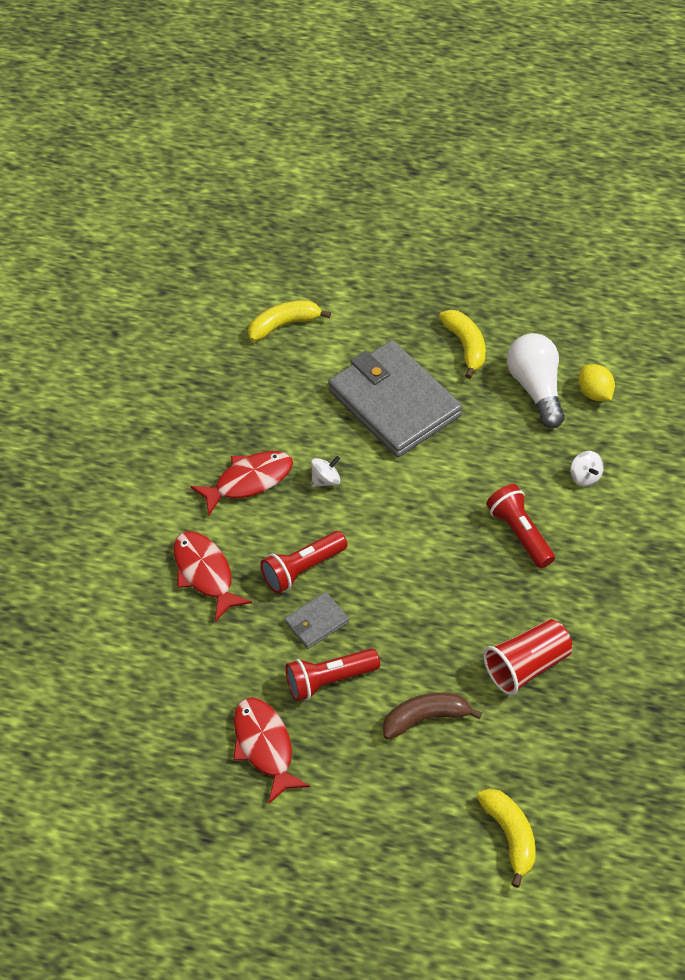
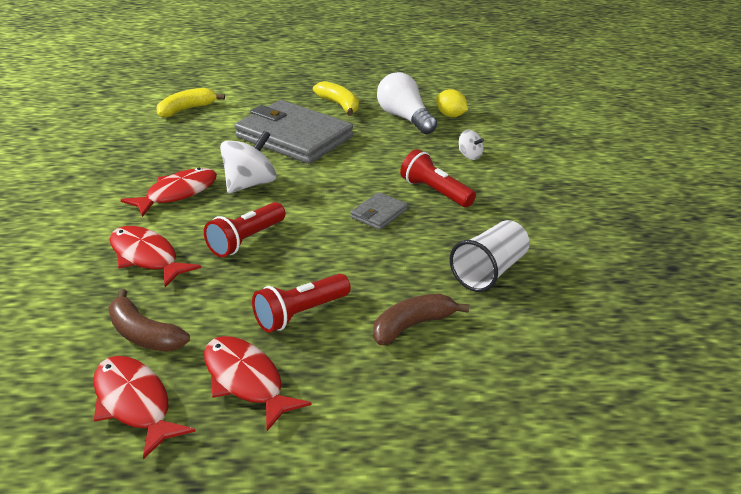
camera: 20 degrees left, 20 degrees down
grey wallet [284,592,349,649] -> grey wallet moved to [350,192,407,230]
white spinning top [311,456,340,487] -> white spinning top [220,130,276,193], size x1.89
yellow banana [477,789,536,888] -> none
red cup [483,619,572,696] -> white cup [450,220,529,292]
none -> red fish [93,356,196,459]
none -> brown banana [108,289,190,352]

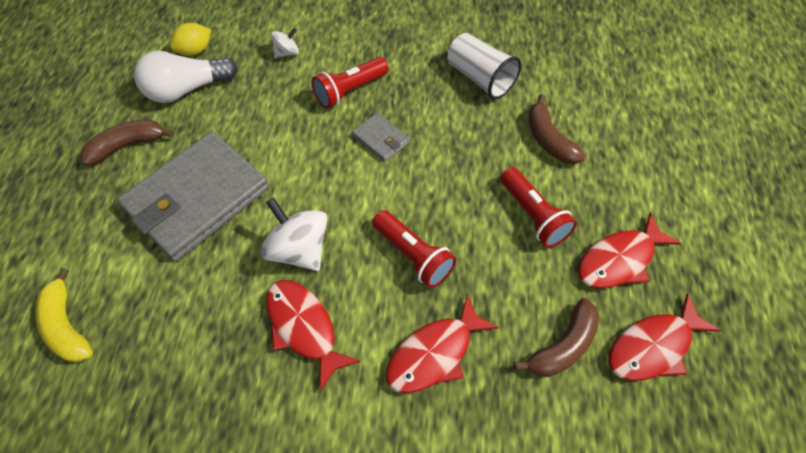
camera: 80 degrees left, 25 degrees up
yellow banana [313,81,359,116] -> brown banana [80,119,174,166]

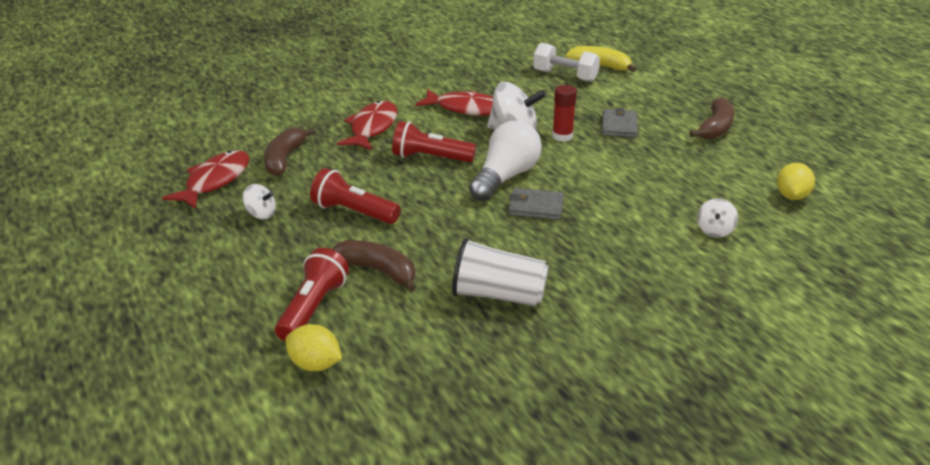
camera: 145 degrees right, 25 degrees down
grey wallet [117,132,269,262] -> grey wallet [602,108,638,137], size x0.43
white light bulb [134,51,238,103] -> white light bulb moved to [469,121,542,201]
red flashlight [312,57,389,109] -> red flashlight moved to [275,248,349,341]
red fish [578,212,681,288] -> white spinning top [243,184,276,219]
none -> yellow lemon [285,324,342,371]
none -> white dumbbell [533,43,600,82]
none -> red glue stick [552,85,577,142]

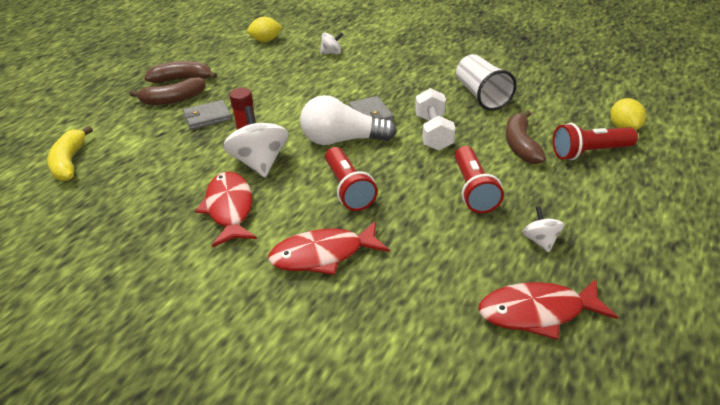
camera: 120 degrees left, 5 degrees up
brown banana [264,127,316,176] -> brown banana moved to [129,77,205,105]
white dumbbell [533,43,600,82] -> white dumbbell moved to [415,88,455,151]

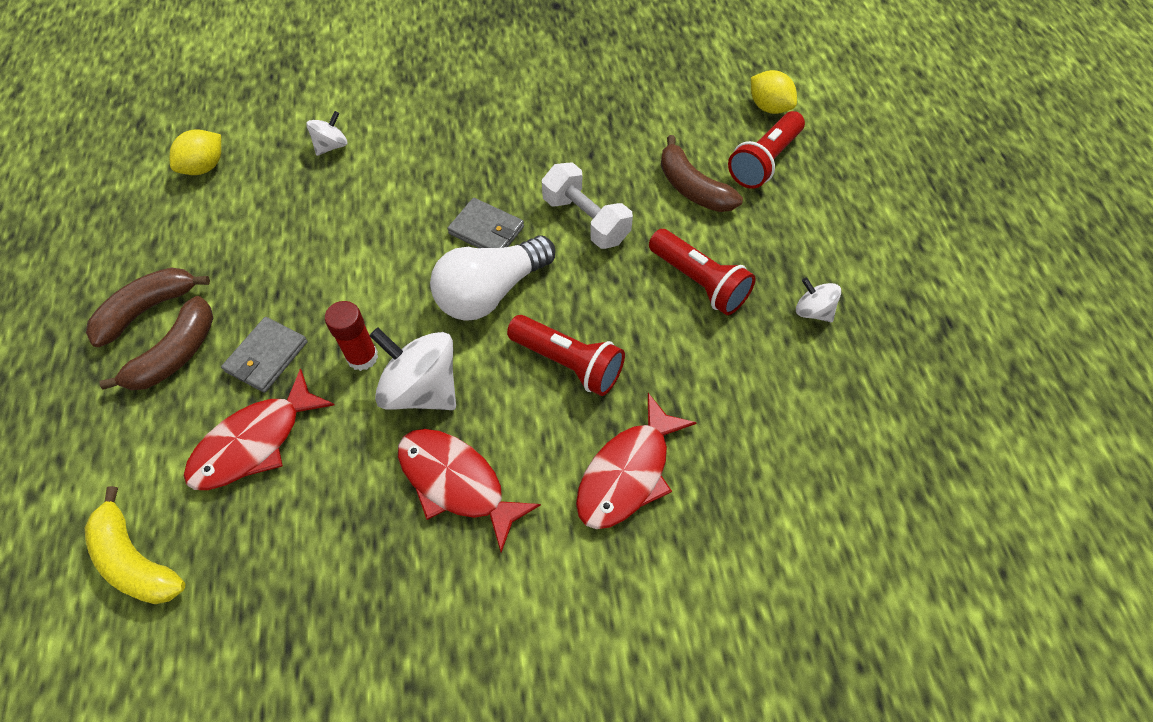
camera: 40 degrees left, 20 degrees up
white cup [456,54,517,111] -> none
red fish [479,279,618,340] -> red fish moved to [184,368,335,490]

